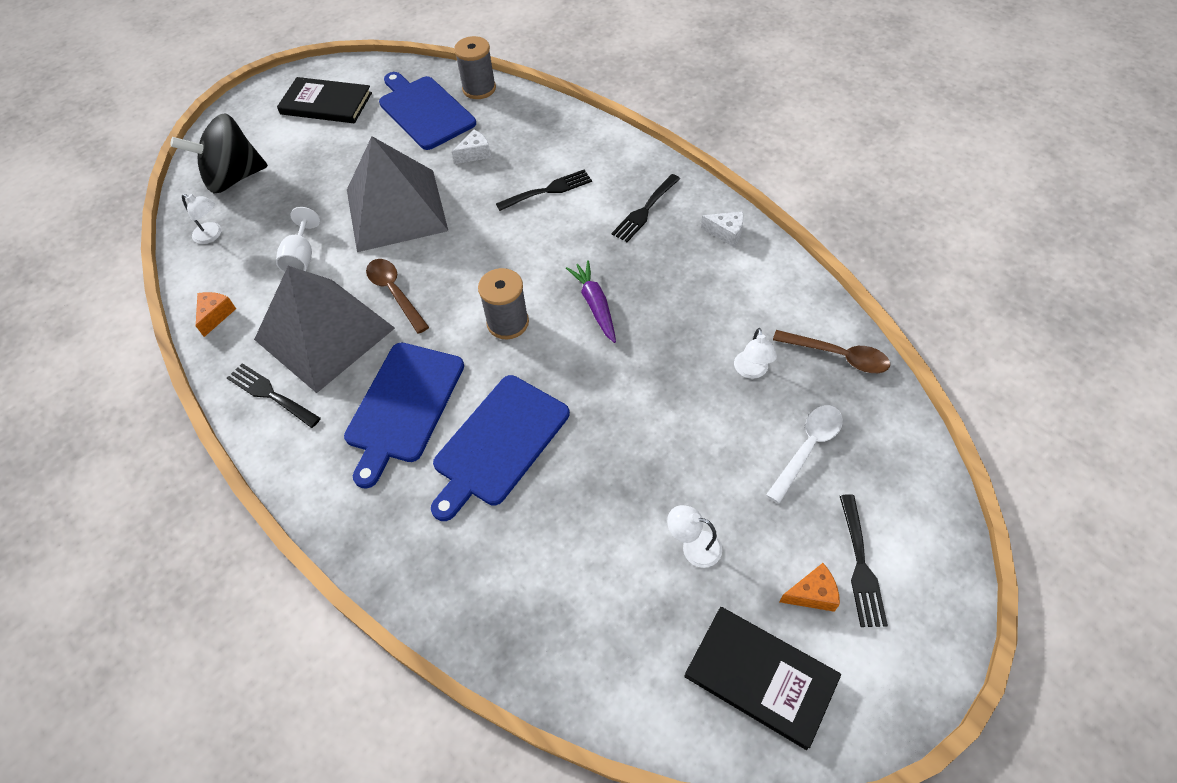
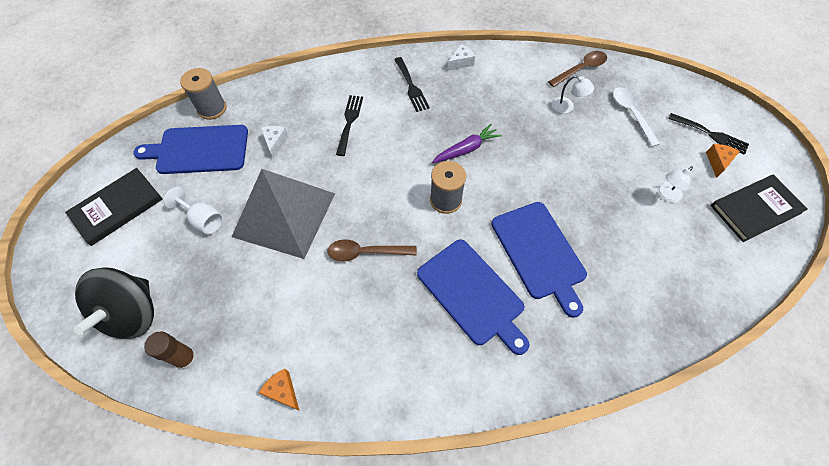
camera: 60 degrees left, 5 degrees up
white lamp [182,194,221,244] -> brown glue stick [144,331,197,370]
black fork [227,363,321,428] -> none
grey pyramid [254,266,395,393] -> none
white goblet [276,207,320,272] -> white goblet moved to [163,187,223,234]
purple carrot [566,260,616,343] -> purple carrot turned 135 degrees clockwise [432,124,502,163]

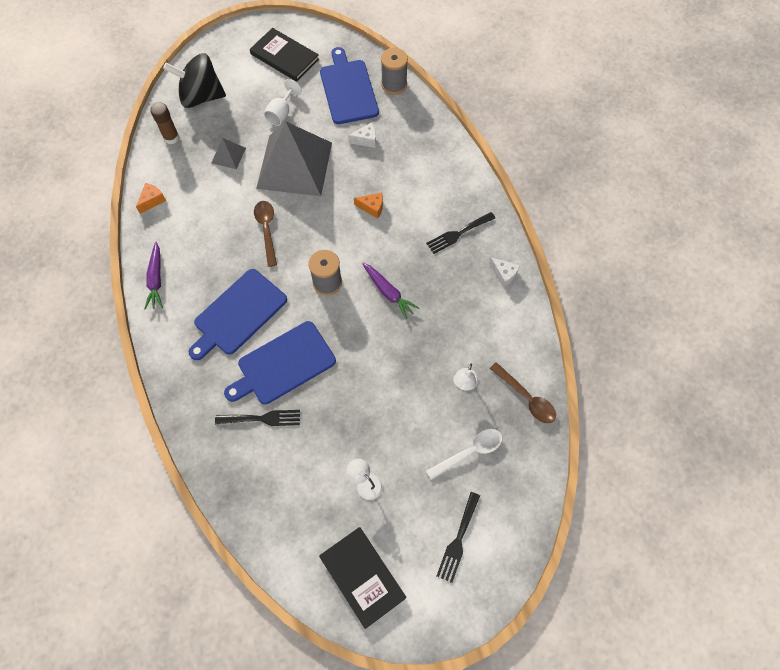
camera: 80 degrees right, 5 degrees up
black fork [336,95,363,156] -> black fork moved to [215,410,300,426]
orange cheese [706,144,740,178] -> orange cheese moved to [354,193,383,219]
none -> purple carrot [144,242,163,310]
none -> grey pyramid [211,138,246,169]

